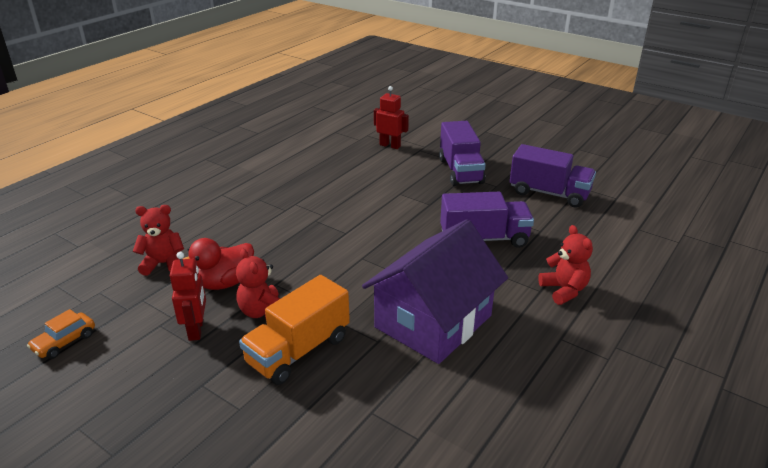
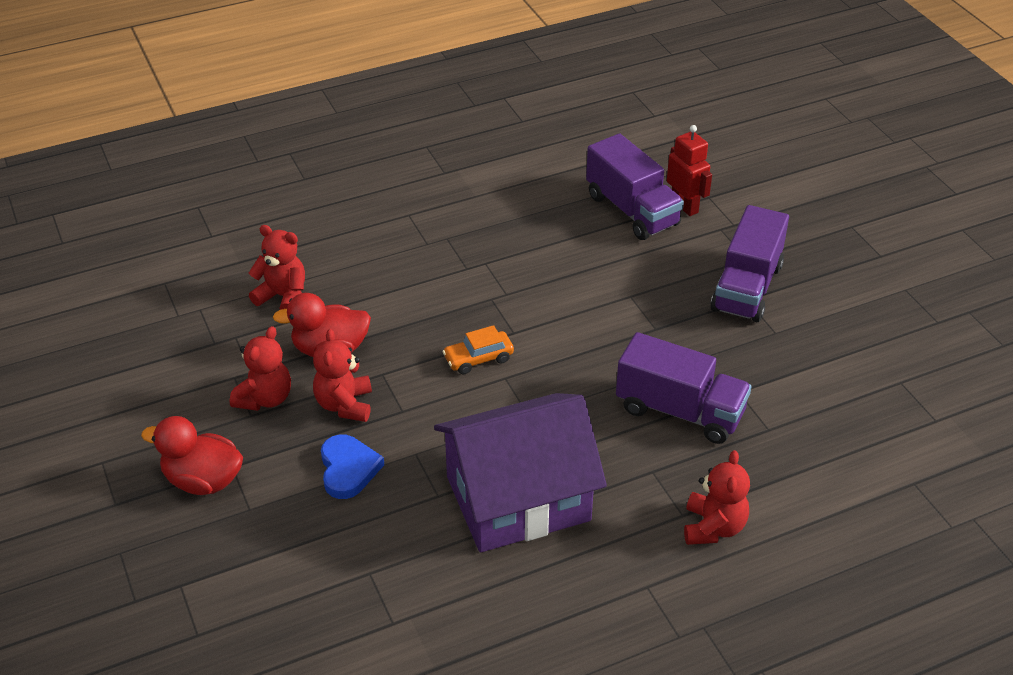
camera: 30 degrees right, 10 degrees up
orange car [27,309,95,359] -> orange car moved to [442,325,514,375]
red robot [170,252,206,341] -> red teddy bear [230,326,291,411]
orange truck [239,275,350,385] -> blue heart [321,434,384,499]
purple truck [510,144,596,207] -> purple truck moved to [586,133,684,240]
none -> red duck [141,416,243,495]

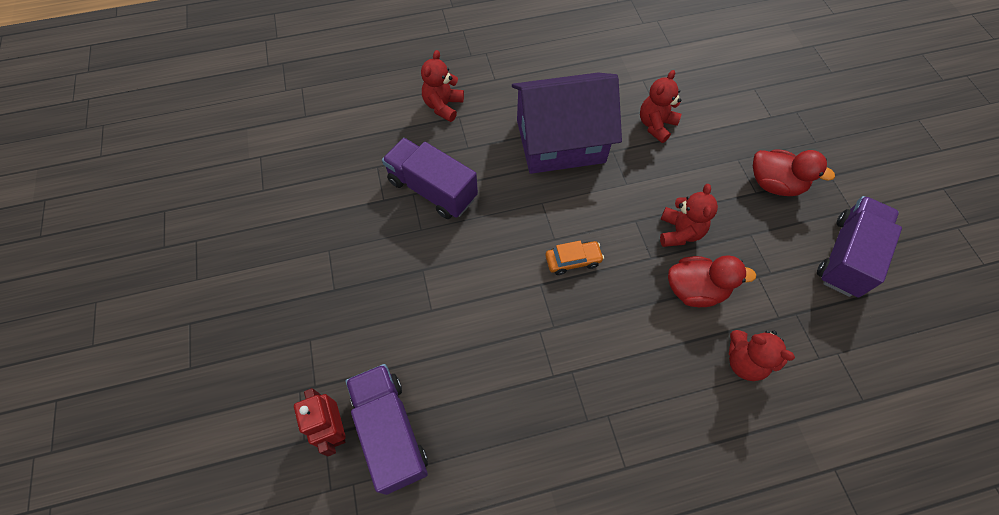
camera: 170 degrees left, 20 degrees up
red teddy bear [230,326,291,411] -> red teddy bear moved to [640,70,681,143]
blue heart [321,434,384,499] -> none
purple truck [711,205,789,322] -> purple truck moved to [817,196,902,298]

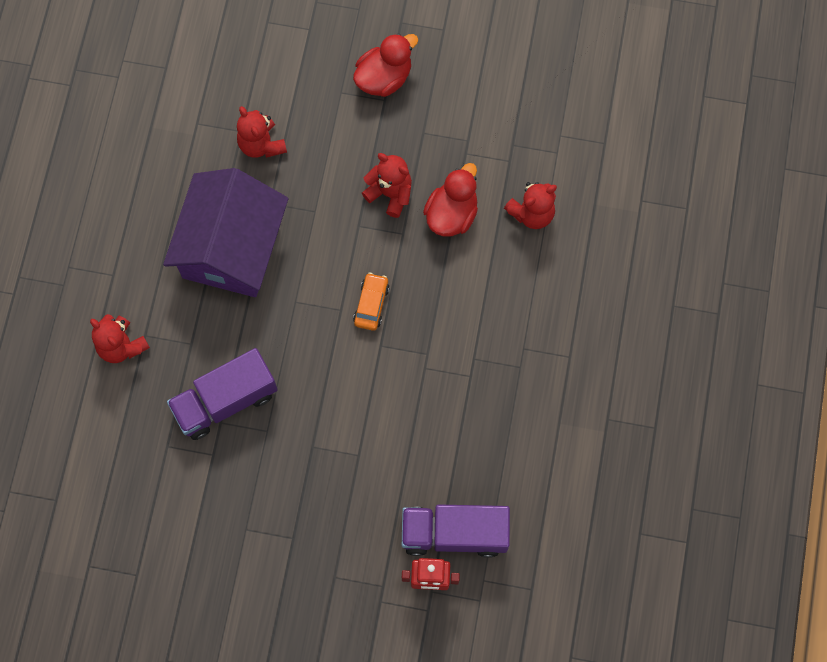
camera: 65 degrees left, 10 degrees up
purple truck [817,196,902,298] -> none

